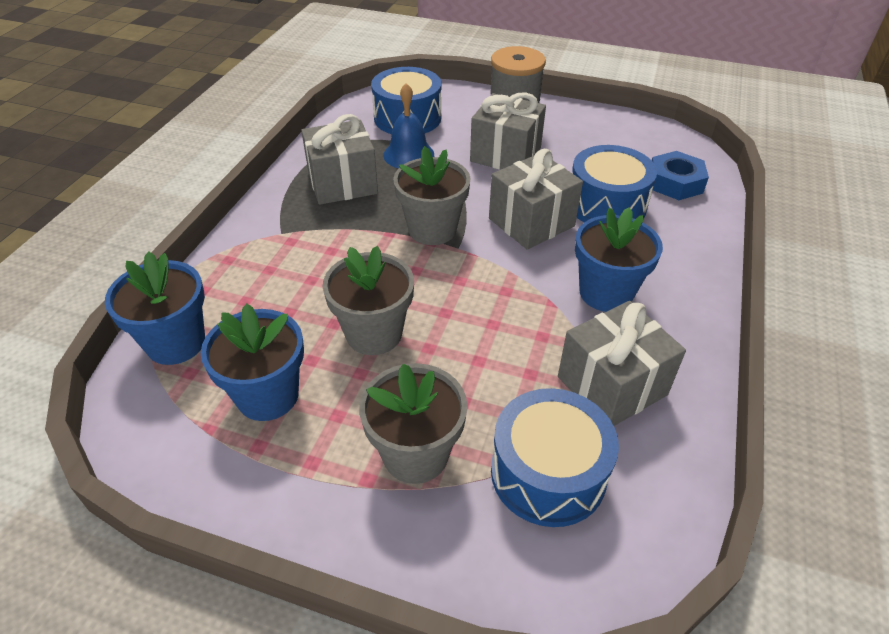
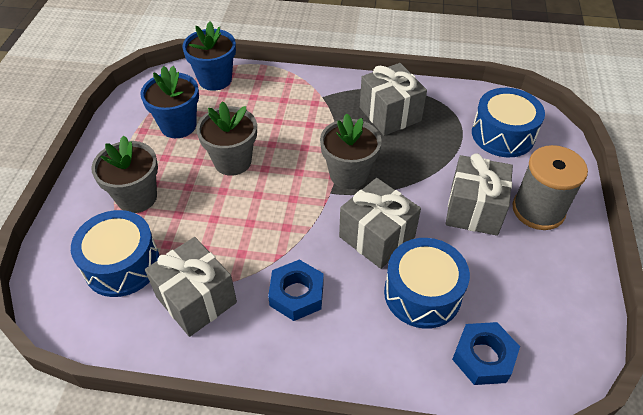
camera: 80 degrees right, 5 degrees up
blue bell [383,83,434,168] -> none
blue flower pot [575,208,663,312] -> blue nut [268,260,324,321]

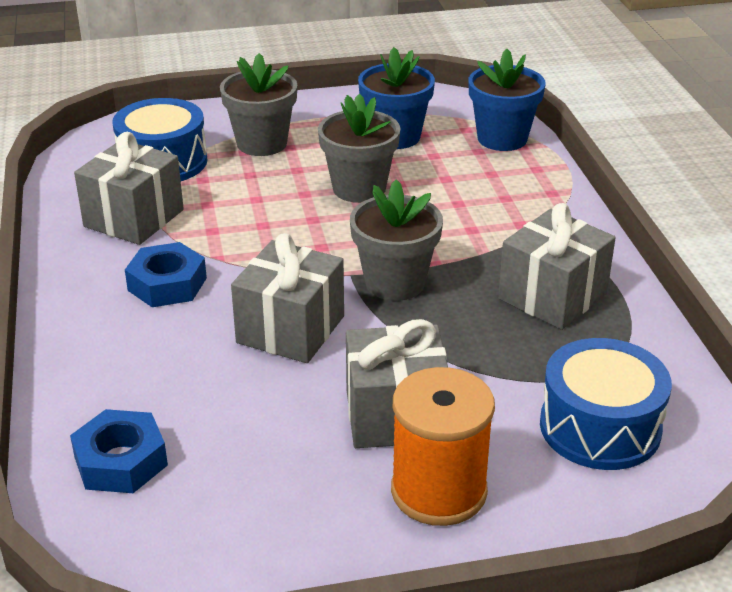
camera: 70 degrees right, 15 degrees down
blue drum [384,238,470,329] -> none
grey spool [512,145,588,230] -> orange spool [391,367,495,526]

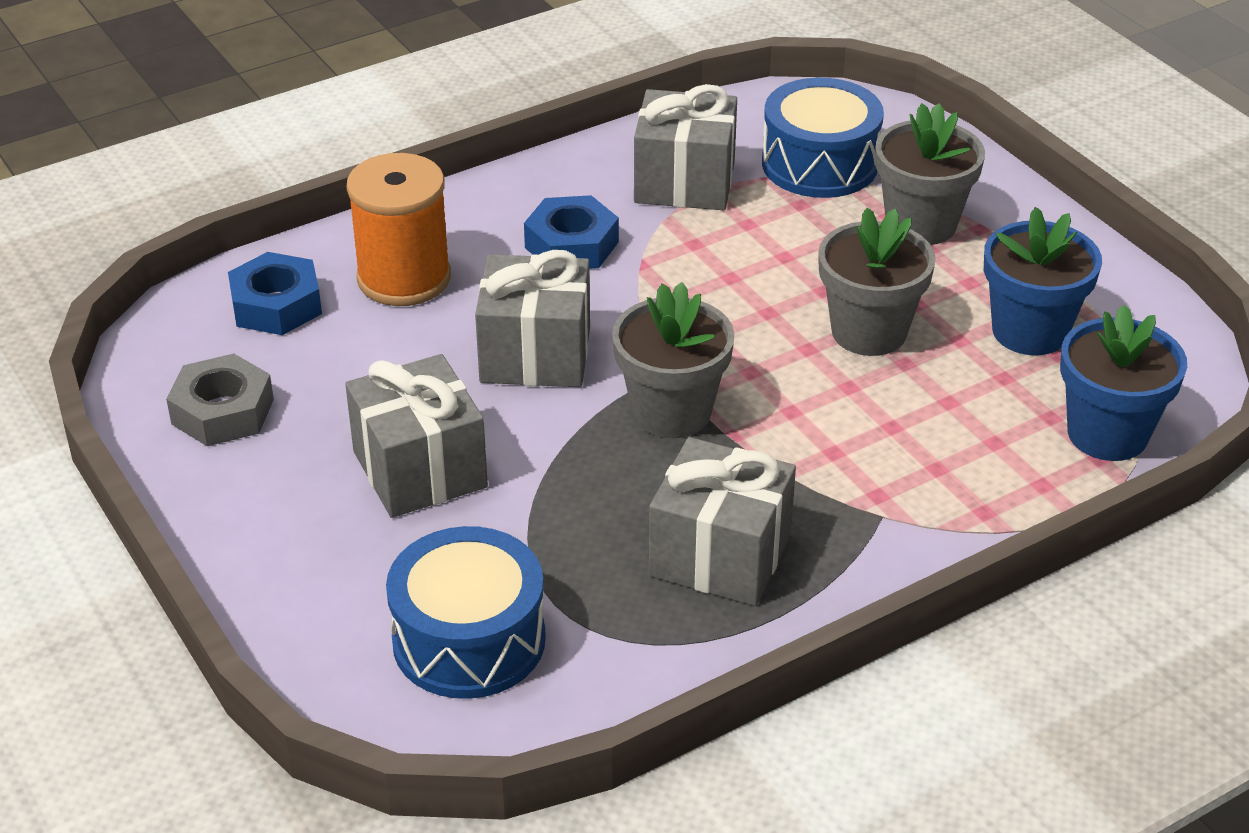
camera: 70 degrees right, 5 degrees up
orange spool [391,367,495,526] -> orange spool moved to [346,153,451,306]
none -> grey nut [166,354,274,446]

